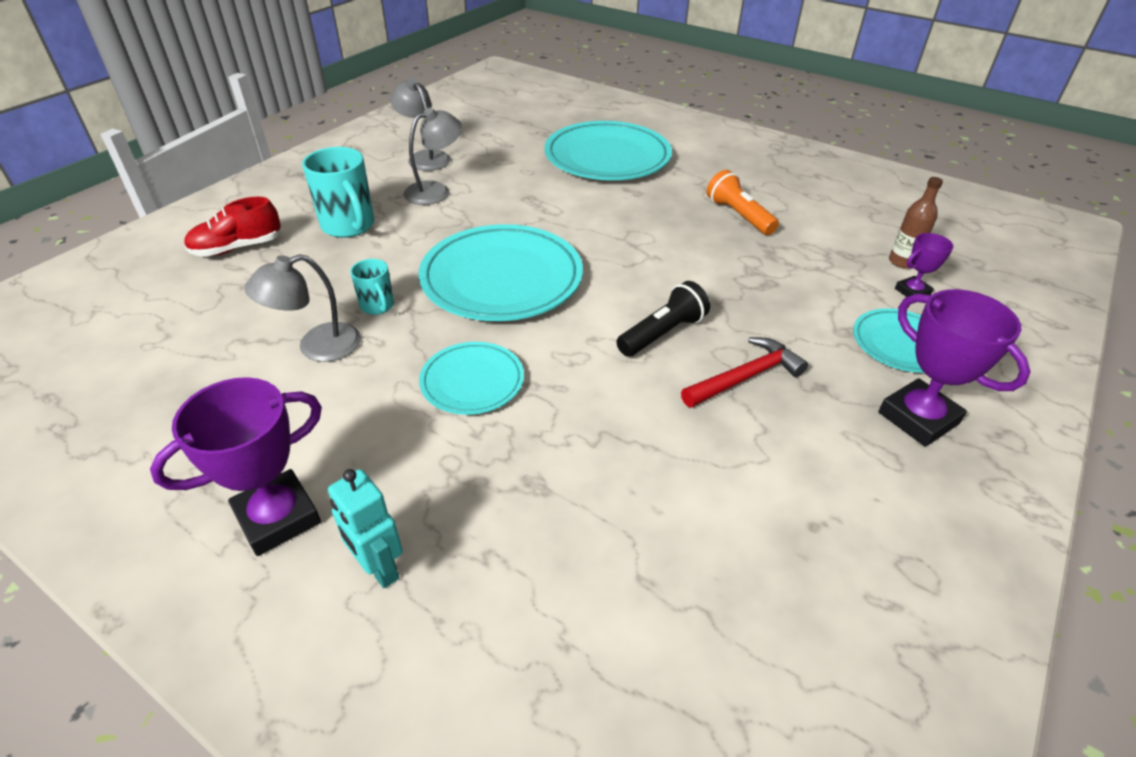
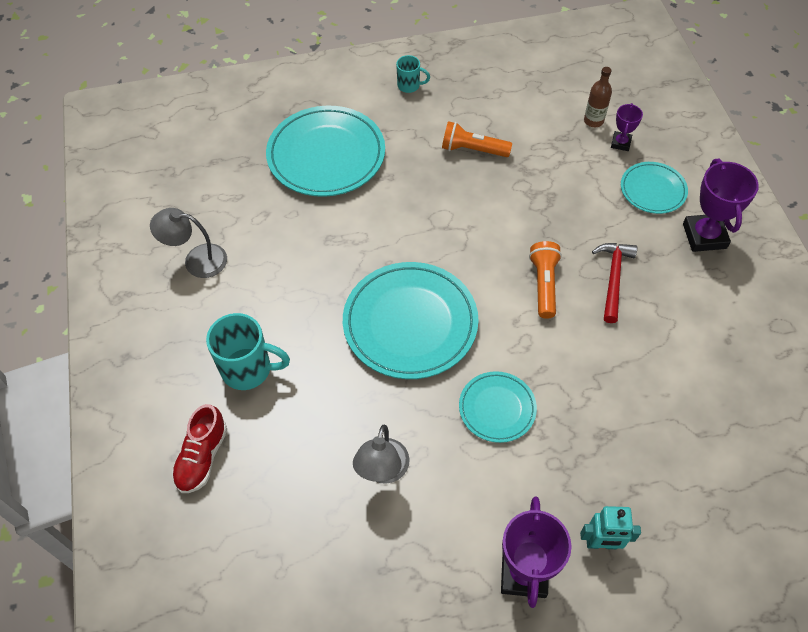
camera: 45 degrees left, 15 degrees up
turquoise mug [350,259,394,315] -> turquoise mug moved to [396,55,430,93]
grey lamp [404,108,462,205] -> none
black flashlight [616,281,710,357] -> orange flashlight [529,241,562,319]
purple trophy [879,289,1031,447] -> purple trophy turned 75 degrees clockwise [683,159,759,252]

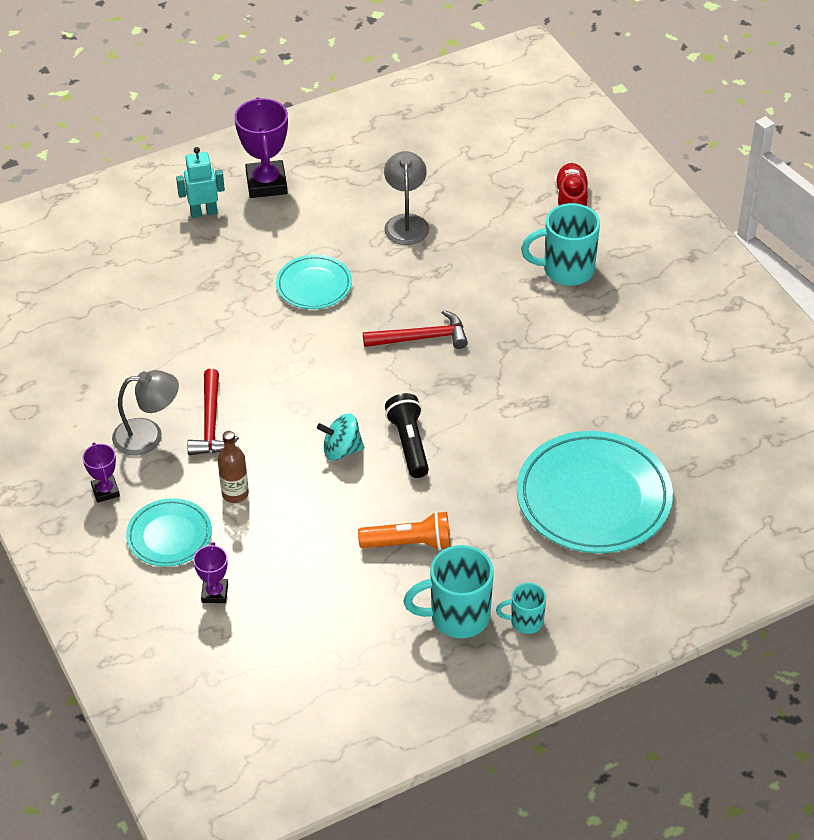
camera: 165 degrees right, 10 degrees down
grey lamp [150,208,227,278] -> grey lamp moved to [112,370,179,456]
turquoise plate [343,262,478,379] -> red hammer [363,310,468,349]
orange flashlight [529,241,562,319] -> none
brown bottle [584,67,612,127] -> brown bottle moved to [218,431,249,503]
purple trophy [683,159,759,252] -> purple trophy [82,443,120,503], size x0.54
none -> turquoise spinning top [317,413,364,461]
none -> black flashlight [385,393,429,478]
none -> turquoise mug [403,545,494,638]

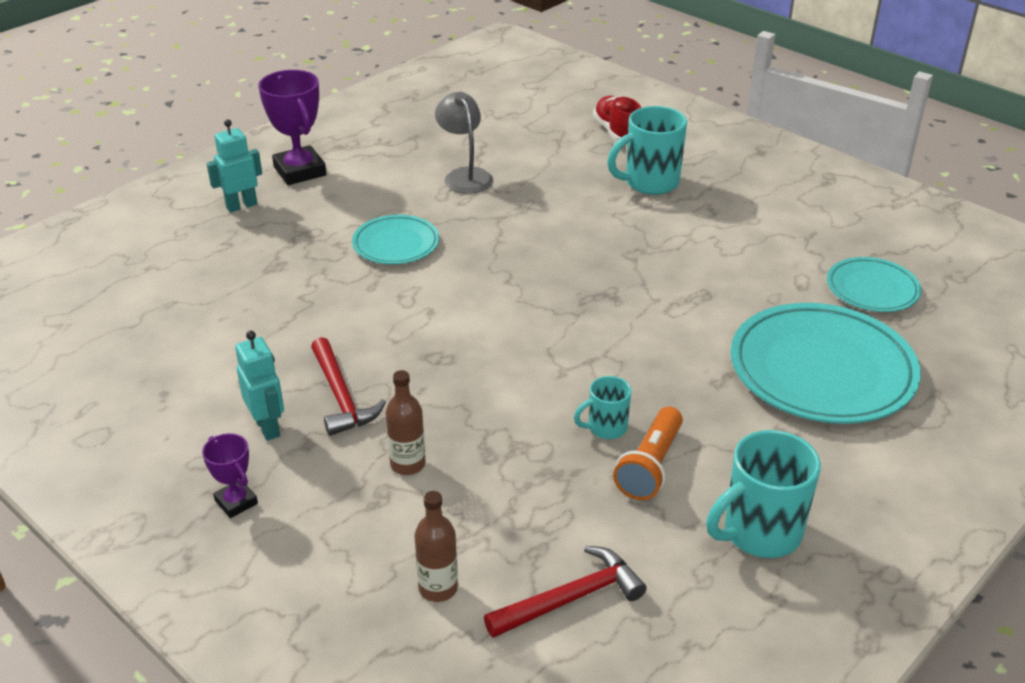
camera: 20 degrees left, 10 degrees down
grey lamp [112,370,179,456] -> turquoise robot [235,331,284,441]
turquoise plate [126,498,212,567] -> turquoise plate moved to [827,257,921,312]
purple trophy [193,542,228,603] -> brown bottle [414,491,458,602]
turquoise spinning top [317,413,364,461] -> none
orange flashlight [358,511,450,551] -> orange flashlight turned 135 degrees clockwise [613,407,683,500]
red hammer [363,310,468,349] -> red hammer moved to [484,546,647,638]
black flashlight [385,393,429,478] -> none
turquoise mug [496,583,546,634] -> turquoise mug moved to [574,376,632,439]

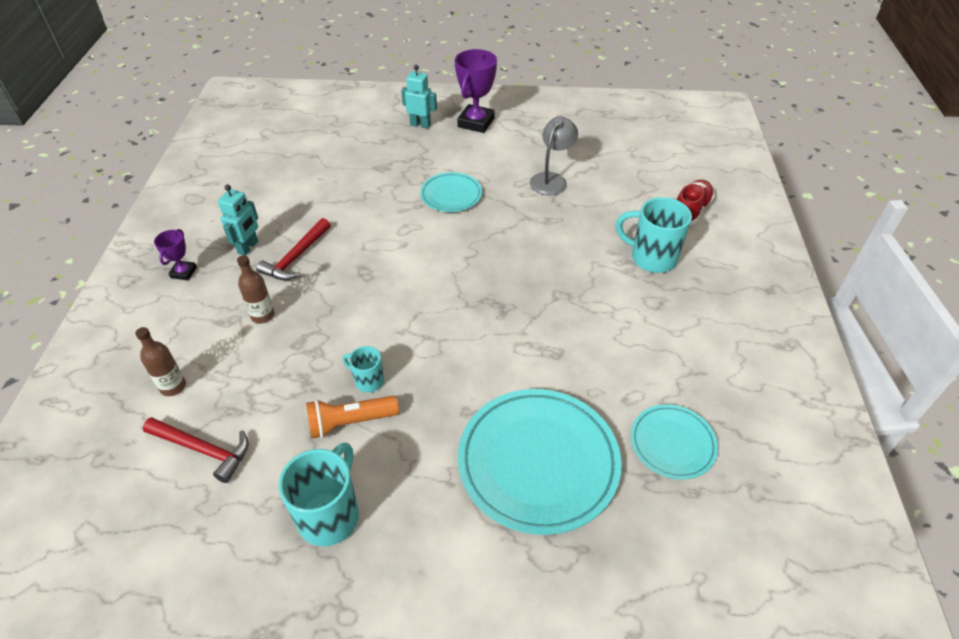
camera: 50 degrees right, 10 degrees up
turquoise mug [706,430,821,558] -> turquoise mug turned 90 degrees clockwise [278,443,359,546]

